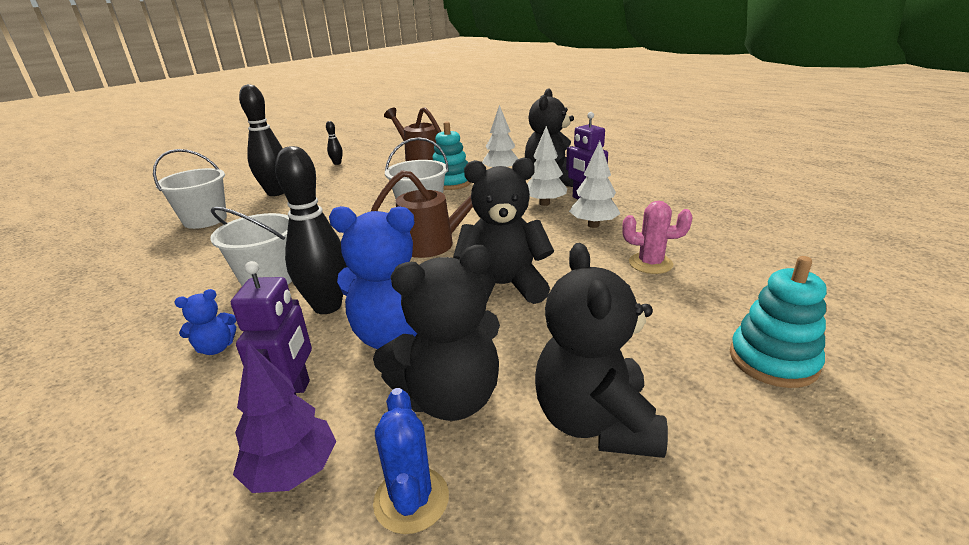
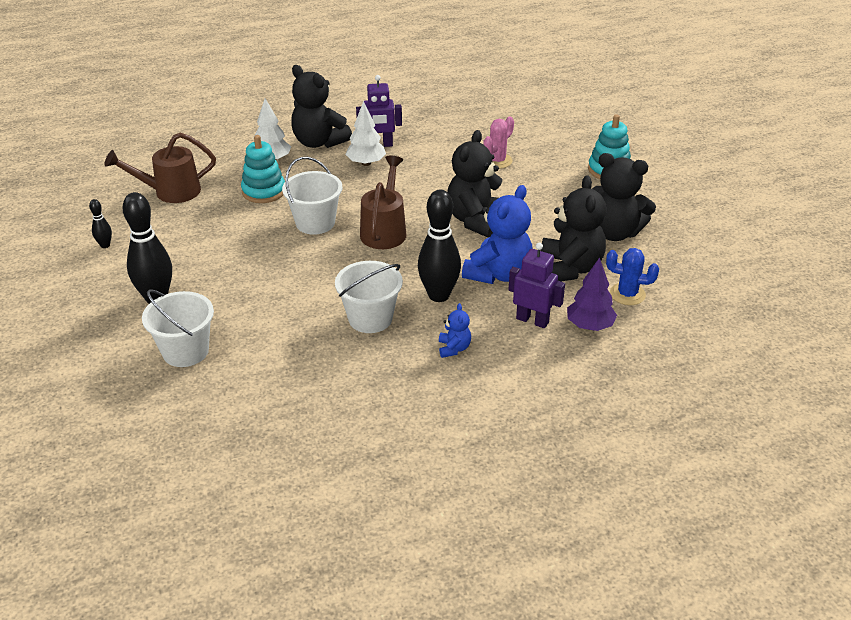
camera: 65 degrees left, 10 degrees up
white tree [569,141,621,228] -> none

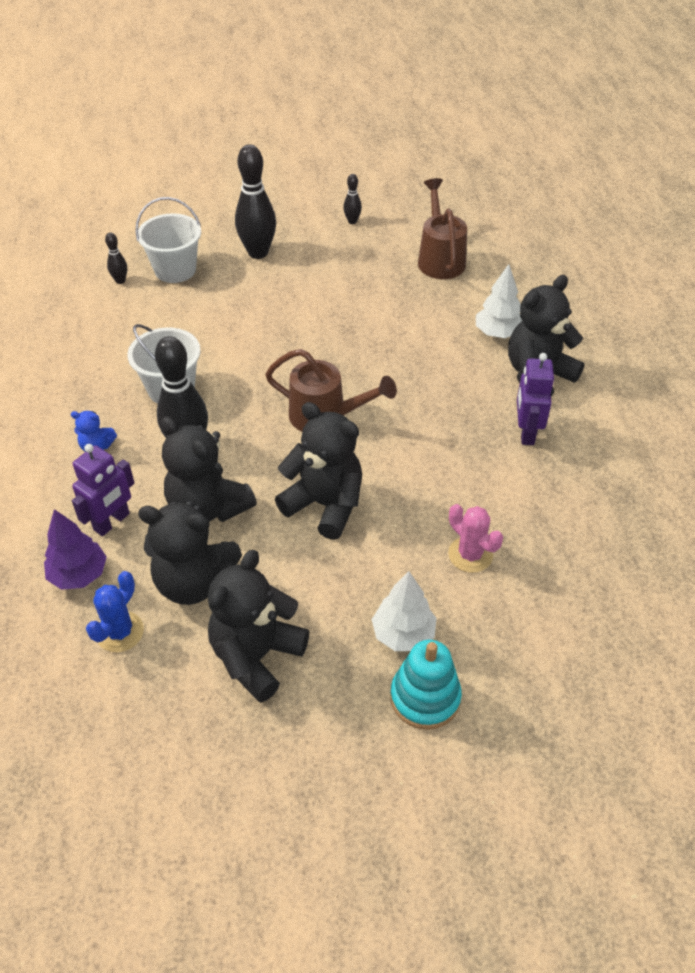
camera: 100 degrees right, 10 degrees up
turquoise stacking toy [241,135,285,203] -> none
white bucket [282,157,342,235] -> none
white tree [345,101,386,166] -> white tree moved to [372,571,437,651]
blue teddy bear [462,185,533,284] -> black teddy bear [161,416,257,522]
none -> black bowling pin [105,232,127,284]

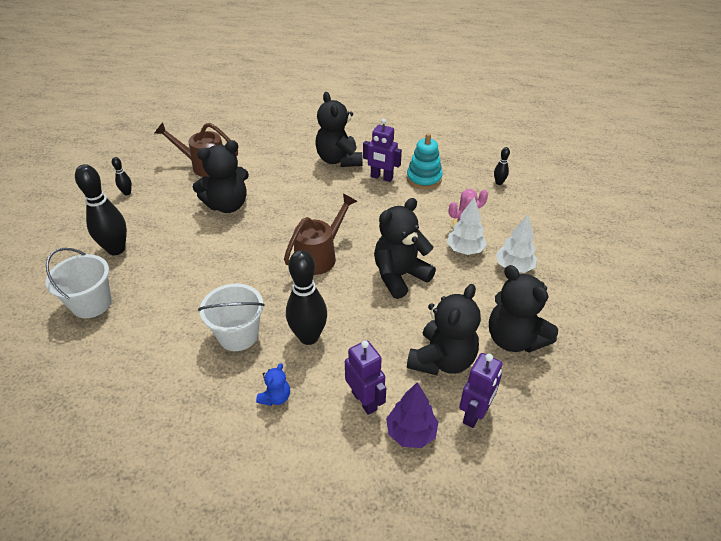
camera: 70 degrees left, 5 degrees down
blue cactus [86,571,144,652] -> purple robot [459,353,502,428]
black bowling pin [105,232,127,284] -> black bowling pin moved to [494,147,510,185]
black teddy bear [161,416,257,522] -> black teddy bear moved to [193,140,249,213]
turquoise stacking toy [390,640,462,730] -> turquoise stacking toy moved to [407,133,443,189]
white tree [476,264,522,338] -> white tree moved to [447,197,487,255]

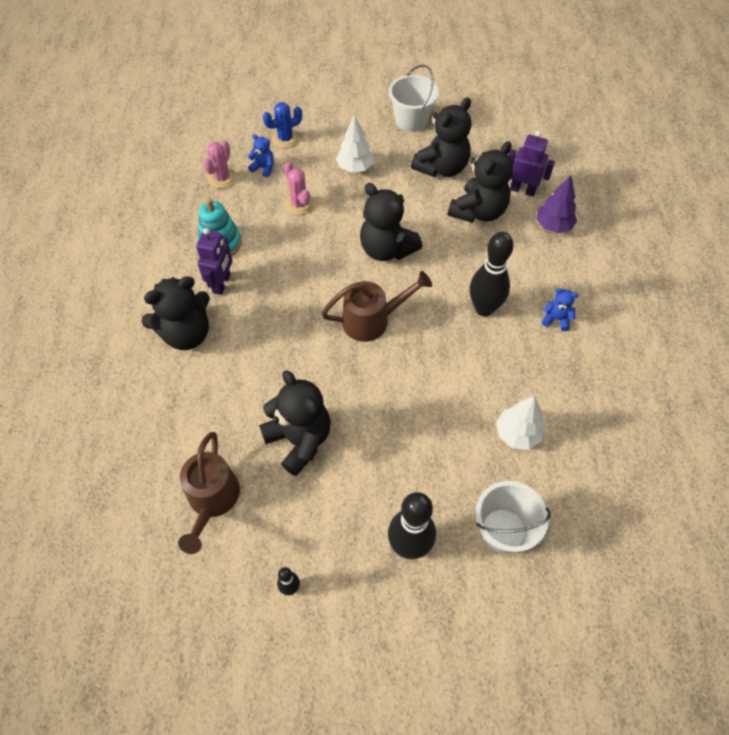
camera: 100 degrees left, 15 degrees up
white bucket [198,284,265,351] -> white bucket moved to [389,65,439,132]
brown watering can [284,193,357,275] -> brown watering can turned 135 degrees clockwise [321,271,432,342]
purple robot [345,340,386,415] -> none
black teddy bear [407,284,481,375] -> black teddy bear turned 105 degrees clockwise [448,141,513,223]
white tree [447,197,487,255] -> white tree moved to [496,396,545,450]
black bowling pin [494,147,510,185] -> pink cactus [203,140,236,189]
none -> blue teddy bear [248,134,274,177]
none -> blue cactus [263,102,302,148]

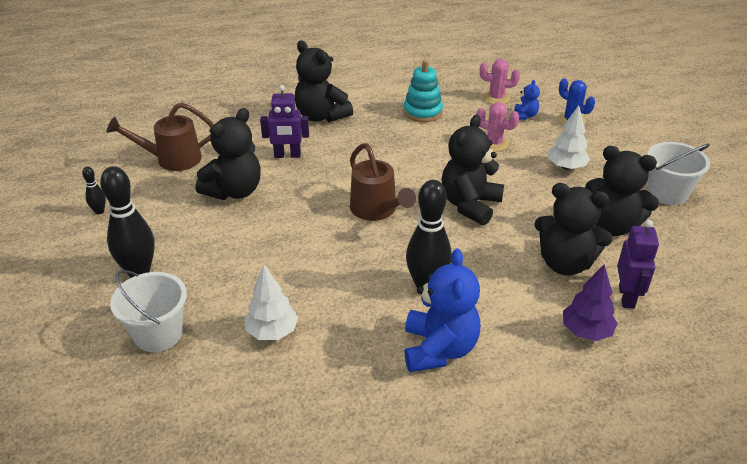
camera: 75 degrees right, 20 degrees down
purple robot [196,228,232,295] -> purple robot moved to [260,85,309,158]
pink cactus [284,162,314,215] -> pink cactus turned 75 degrees clockwise [476,102,519,151]
blue teddy bear [542,288,578,331] -> blue teddy bear [405,248,481,372], size x2.13

